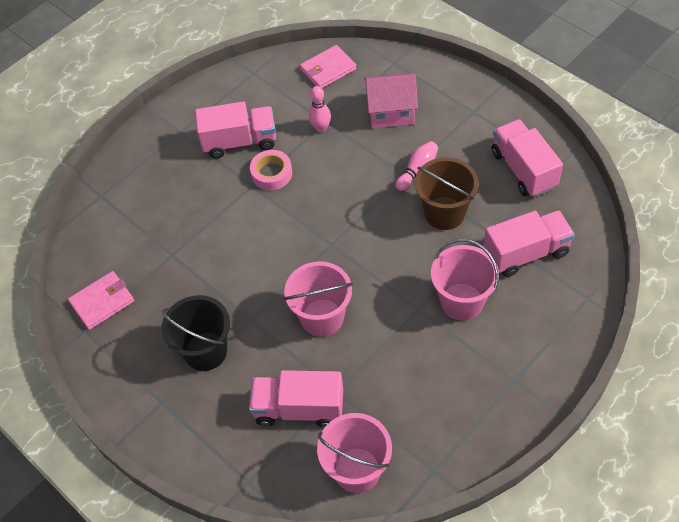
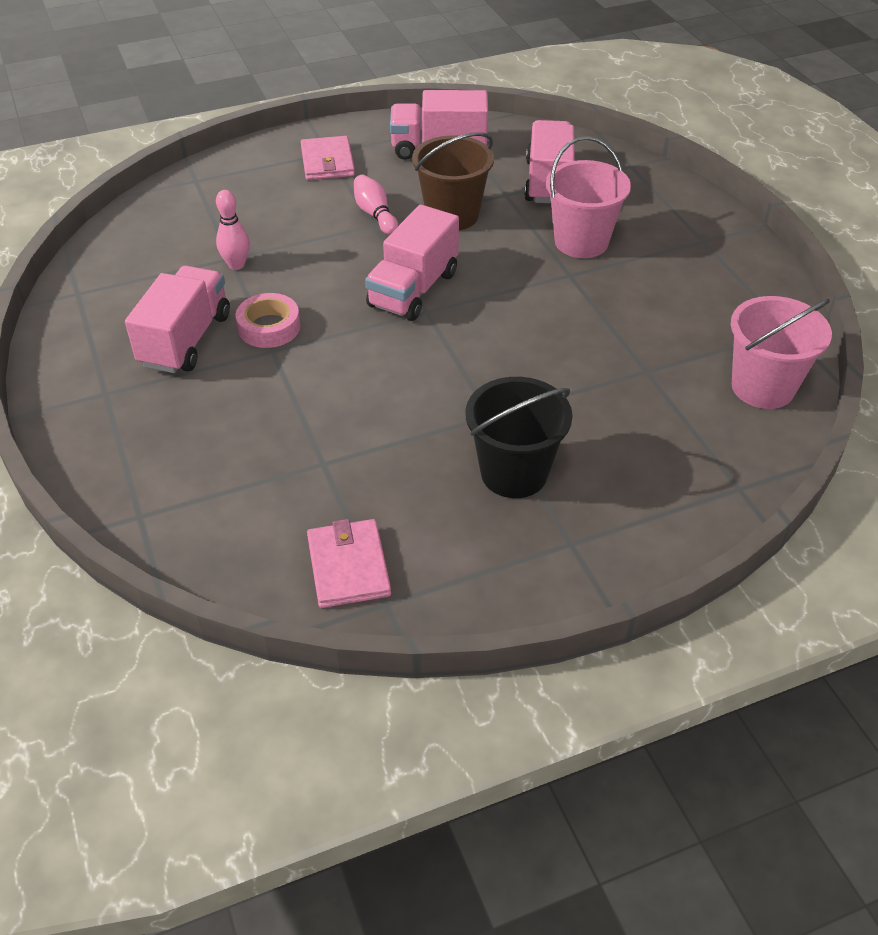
camera: 70 degrees left, 10 degrees down
pink truck [249,370,343,428] -> pink truck moved to [365,204,459,321]
pink bucket [284,261,353,337] -> none
pink wallet [300,45,357,88] -> pink wallet moved to [301,136,355,180]
pink house [364,73,418,128] -> none

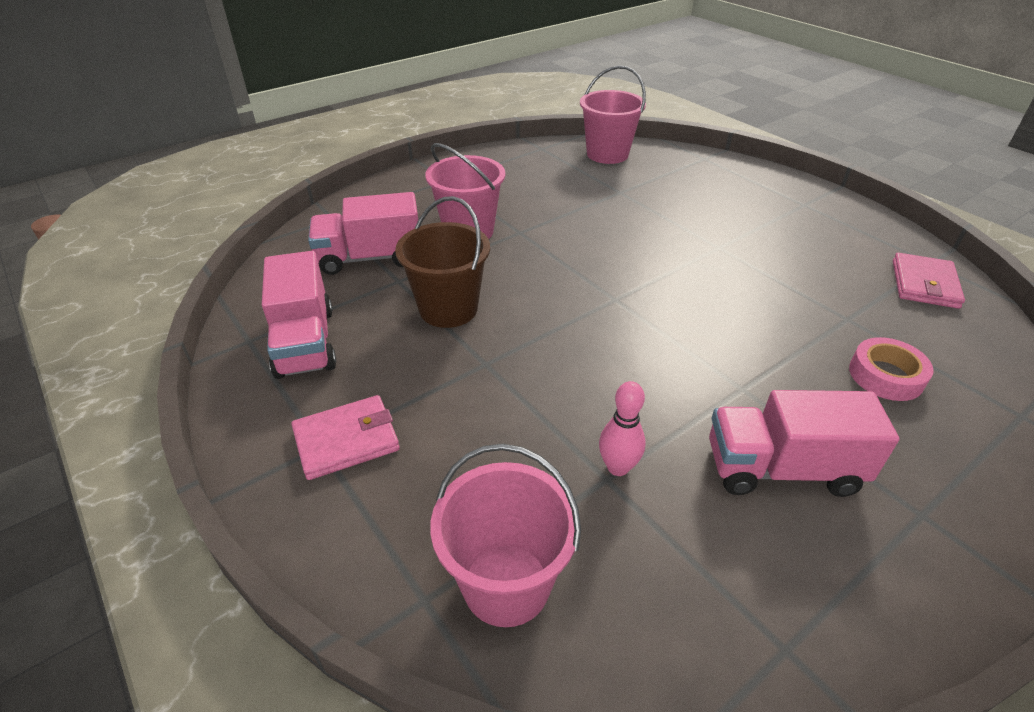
camera: 105 degrees left, 5 degrees down
pink tape [235,293,301,348] -> pink tape moved to [849,337,934,401]
pink wallet [307,519,391,608] -> pink wallet turned 45 degrees counterclockwise [893,253,965,309]
pink bowling pin [354,175,398,235] -> none
pink truck [365,204,459,321] -> none
black bucket [465,377,572,498] -> none
none -> pink bucket [430,443,581,627]

